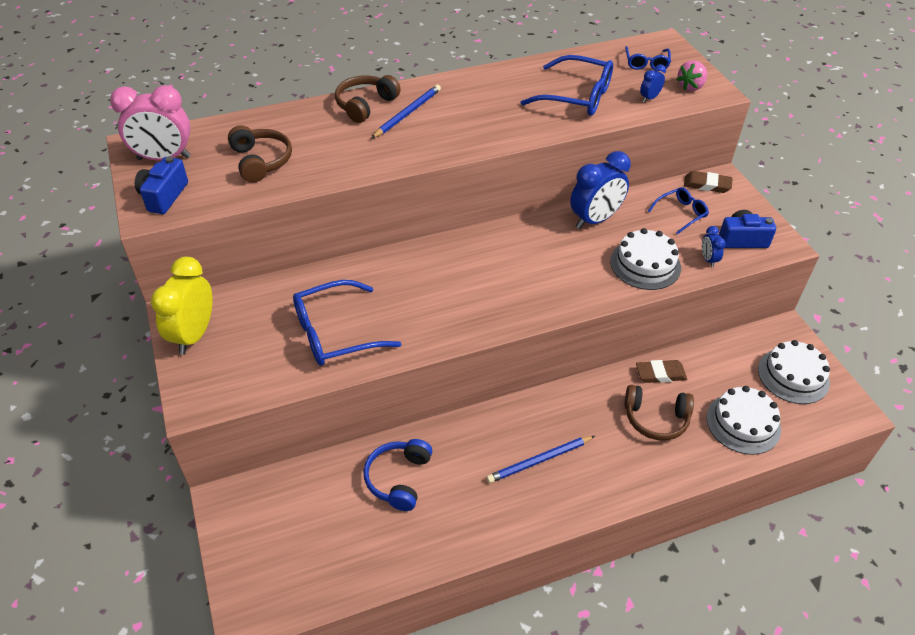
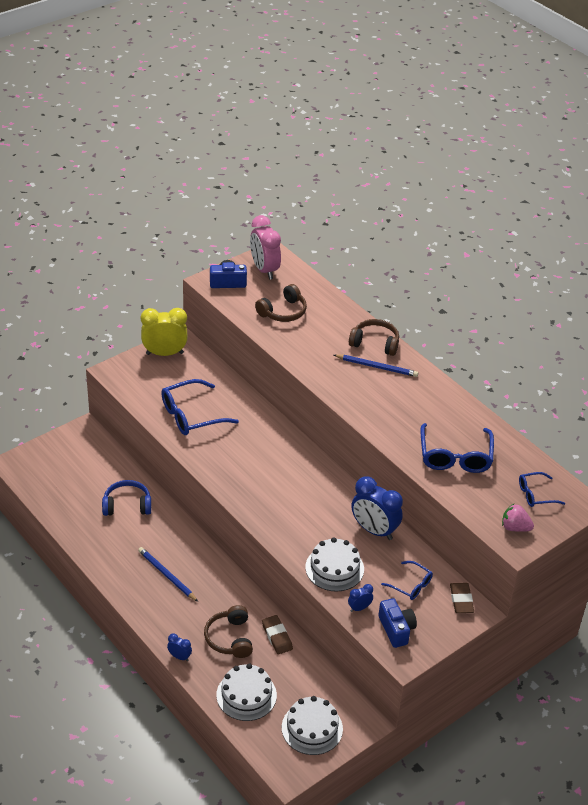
camera: 70 degrees right, 5 degrees down
blue glasses [293,280,402,366] -> blue glasses turned 75 degrees counterclockwise [161,379,239,435]
blue clock [640,64,666,102] -> blue clock moved to [167,633,192,661]

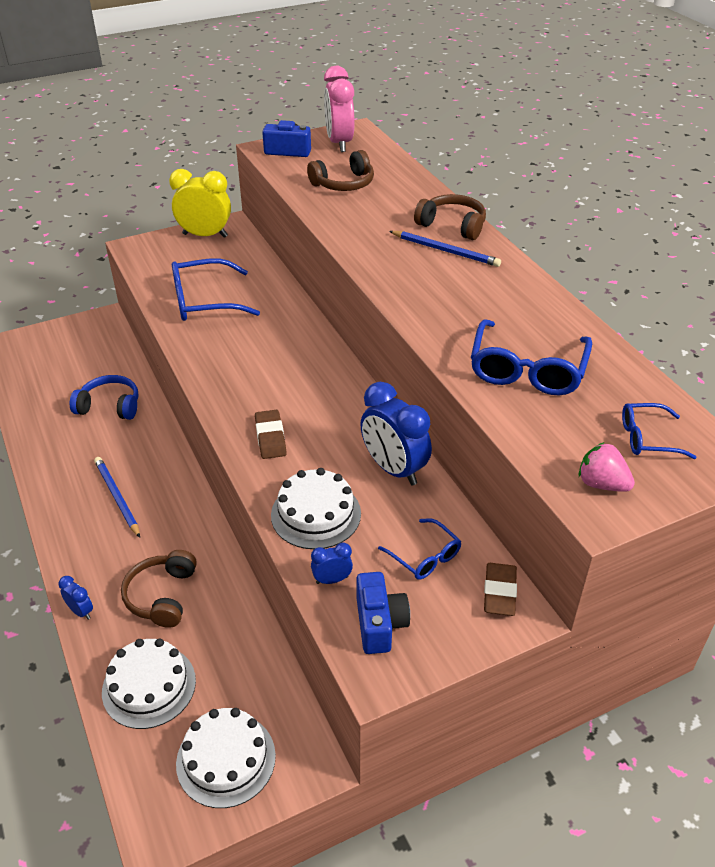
camera: 15 degrees right, 0 degrees up
brown eraser [262,615,293,654] -> brown eraser moved to [255,410,287,459]

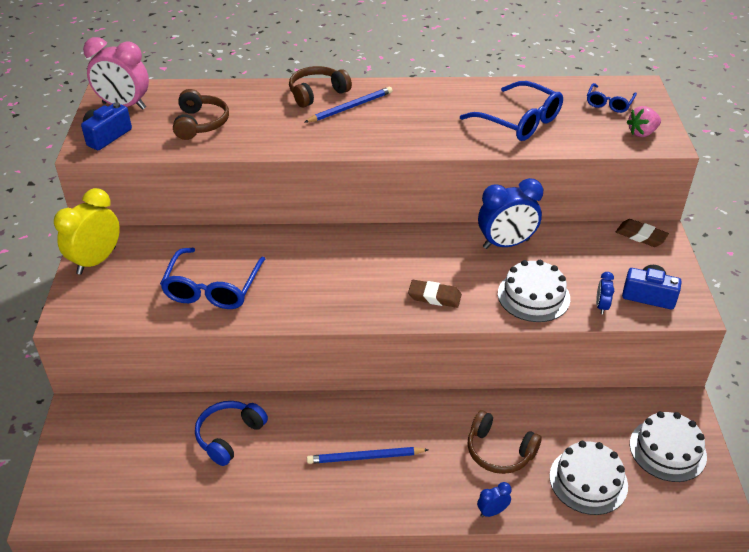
camera: 65 degrees left, 0 degrees up
blue glasses [378,518,461,580] -> none

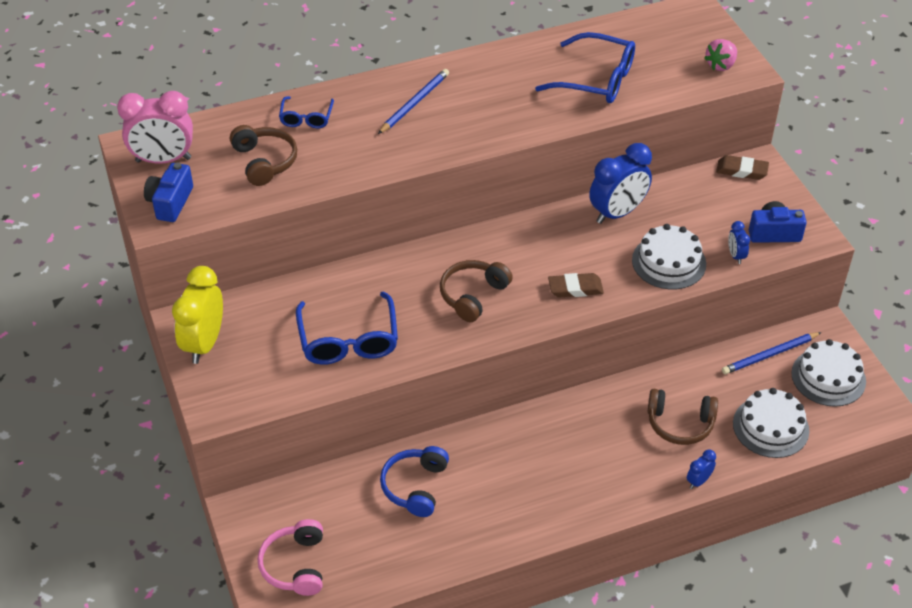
camera: 20 degrees left, 5 degrees up
brown headphones [289,66,352,107] -> brown headphones moved to [440,260,513,322]
blue pencil [307,447,429,464] -> blue pencil moved to [722,332,822,374]
blue glasses [587,83,637,113] -> blue glasses moved to [279,96,334,129]
none -> pink headphones [258,519,323,596]

